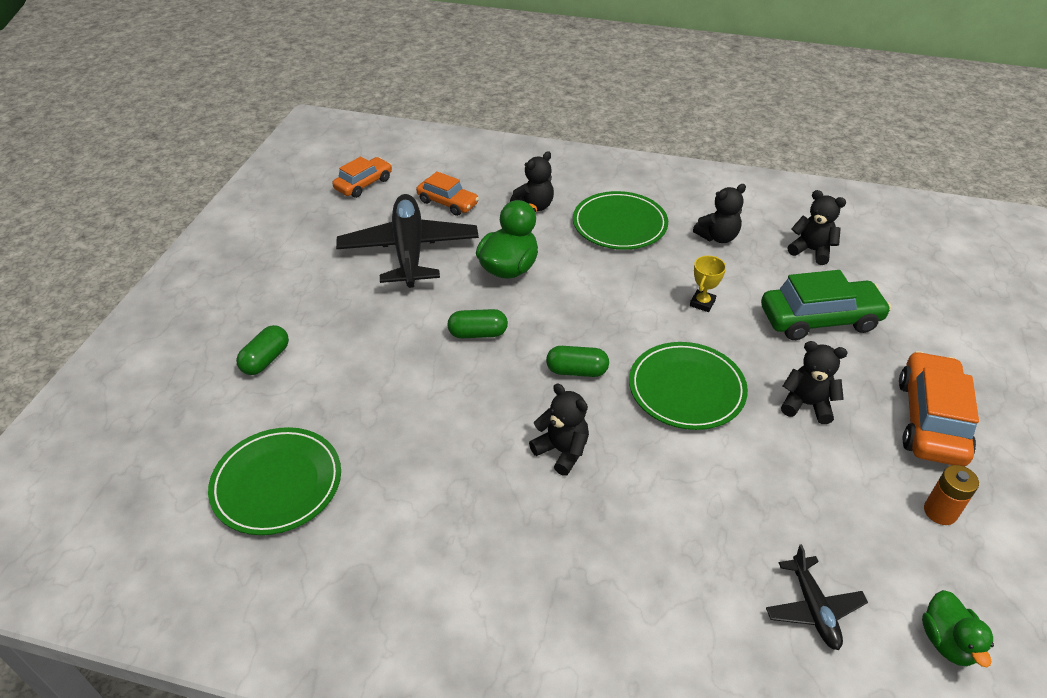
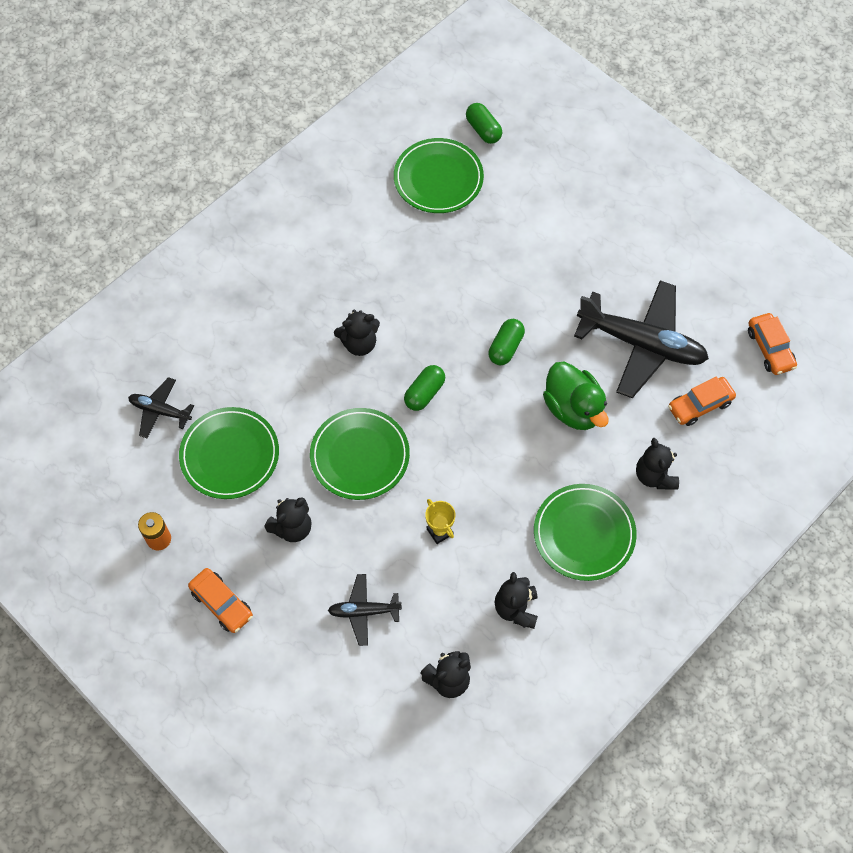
camera: 120 degrees right, 20 degrees up
green capsule [236,325,289,375] -> green capsule moved to [466,103,502,144]
green car [761,270,892,340] -> black plane [328,574,402,646]
orange car [899,351,979,466] -> orange car [188,568,253,633], size x0.62
green duck [922,590,994,667] -> none
none -> green plate [179,407,279,499]

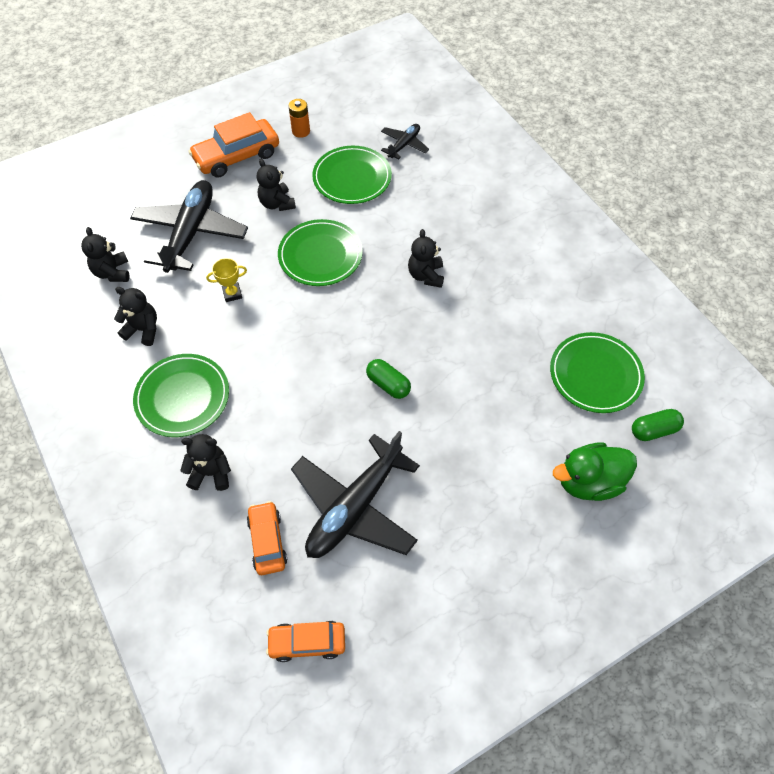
camera: 105 degrees right, 5 degrees down
orange car [188,568,253,633] -> orange car [188,112,279,178], size x1.62
black plane [328,574,402,646] -> black plane [130,180,248,273], size x2.03
green capsule [404,365,445,411] -> none
green duck [543,362,609,430] -> green duck moved to [553,443,637,501]

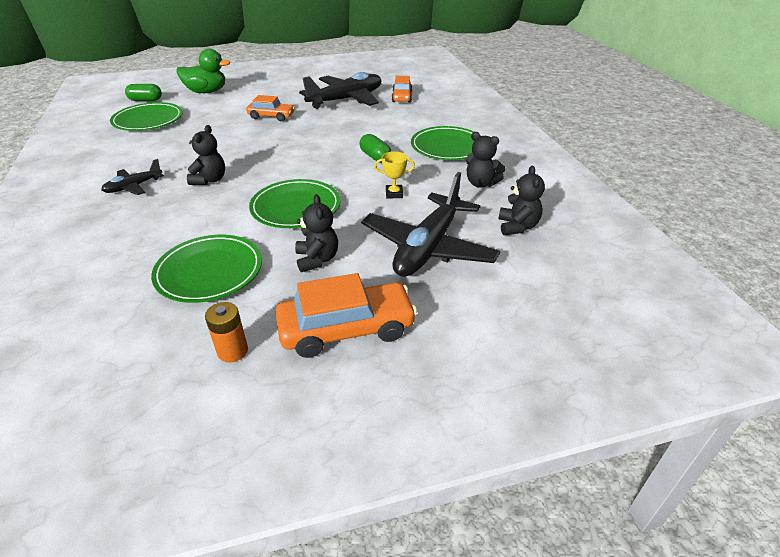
camera: 165 degrees left, 20 degrees down
black teddy bear [180,434,231,491] -> none
orange car [266,621,345,662] -> orange car moved to [246,95,295,121]
green capsule [366,359,411,399] -> green capsule moved to [359,134,391,163]
black plane [381,124,429,159] -> black plane moved to [101,159,164,195]

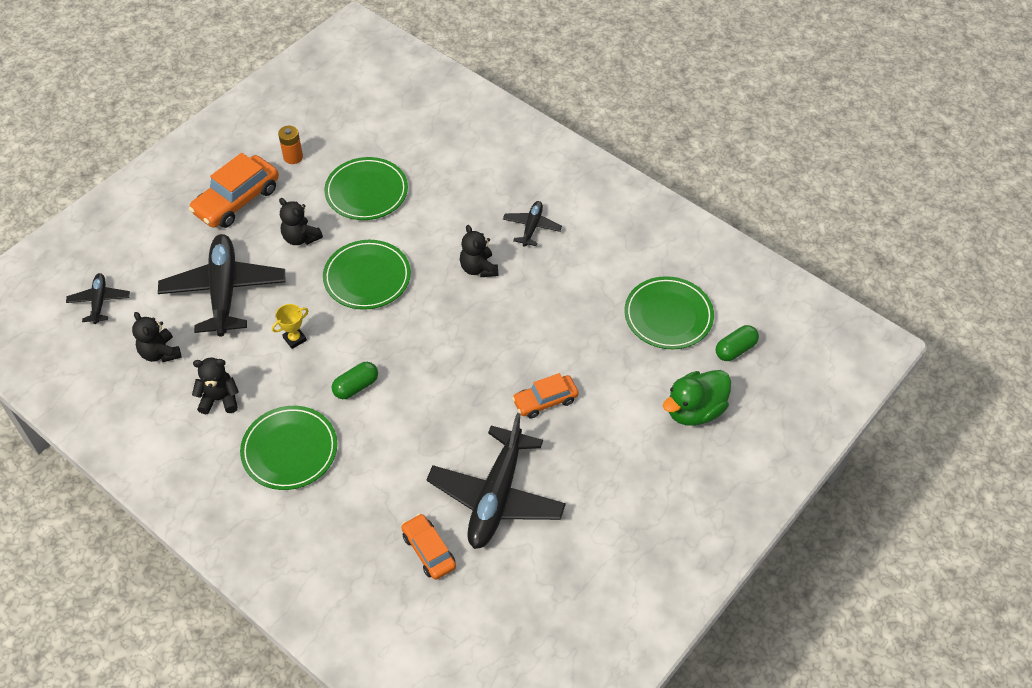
camera: 145 degrees right, 15 degrees up
green capsule [359,134,391,163] -> green capsule turned 60 degrees counterclockwise [332,362,378,399]
none -> black plane [66,273,130,324]

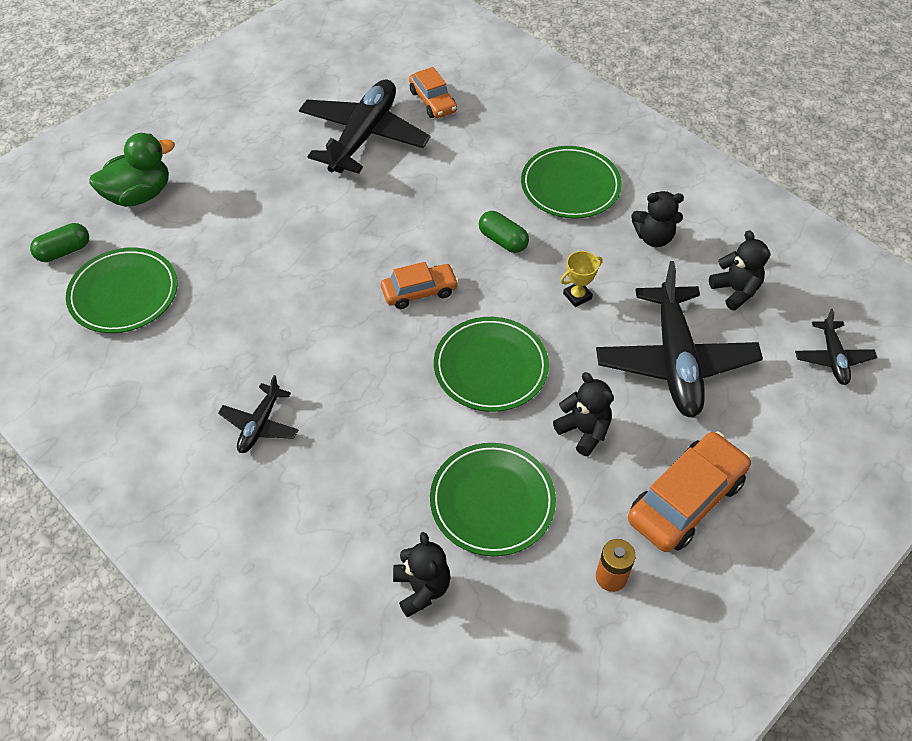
camera: 175 degrees left, 0 degrees up
green capsule [332,362,378,399] -> green capsule turned 75 degrees clockwise [479,211,529,253]
black teddy bear [460,225,498,277] -> black teddy bear moved to [393,532,451,618]
orange car [512,373,579,418] -> orange car moved to [381,262,459,309]

